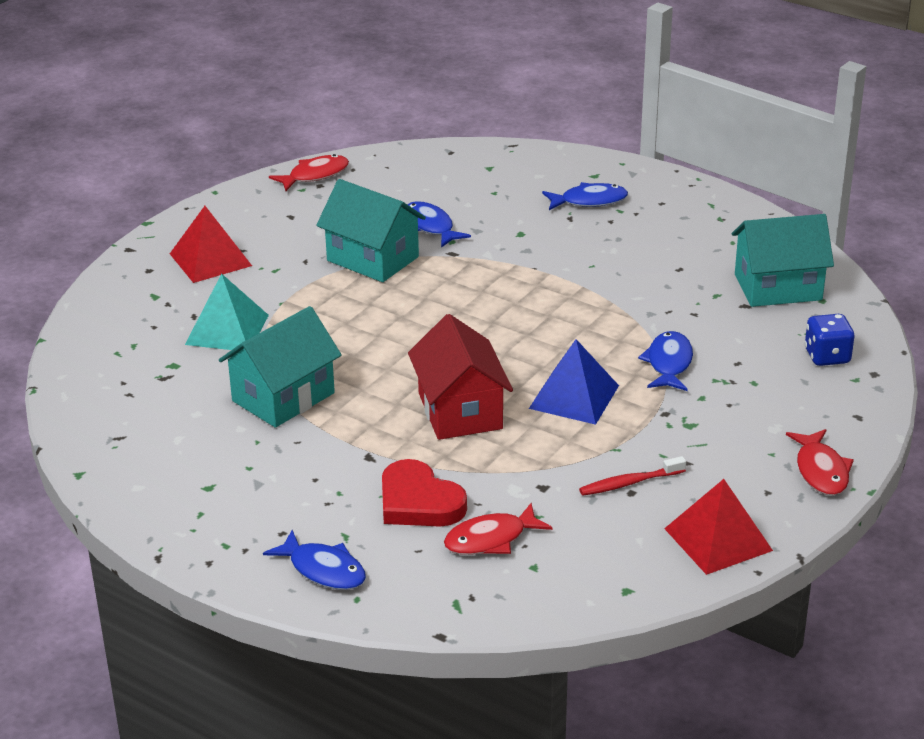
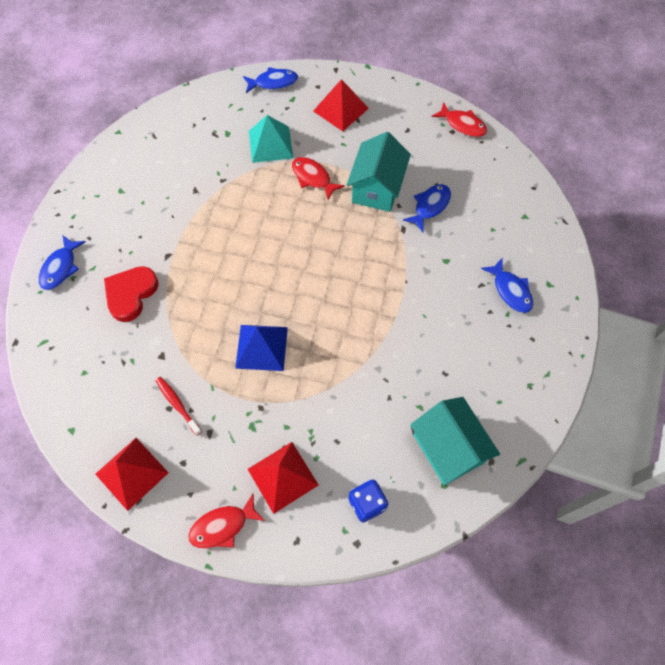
camera: 70 degrees right, 30 degrees up
turquoise house [219,306,342,428] -> none
red house [408,314,513,440] -> none
red fish [444,503,552,555] -> red fish moved to [292,157,345,200]
blue fish [638,331,693,391] -> blue fish moved to [243,67,298,93]
none -> red pyramid [248,442,319,514]

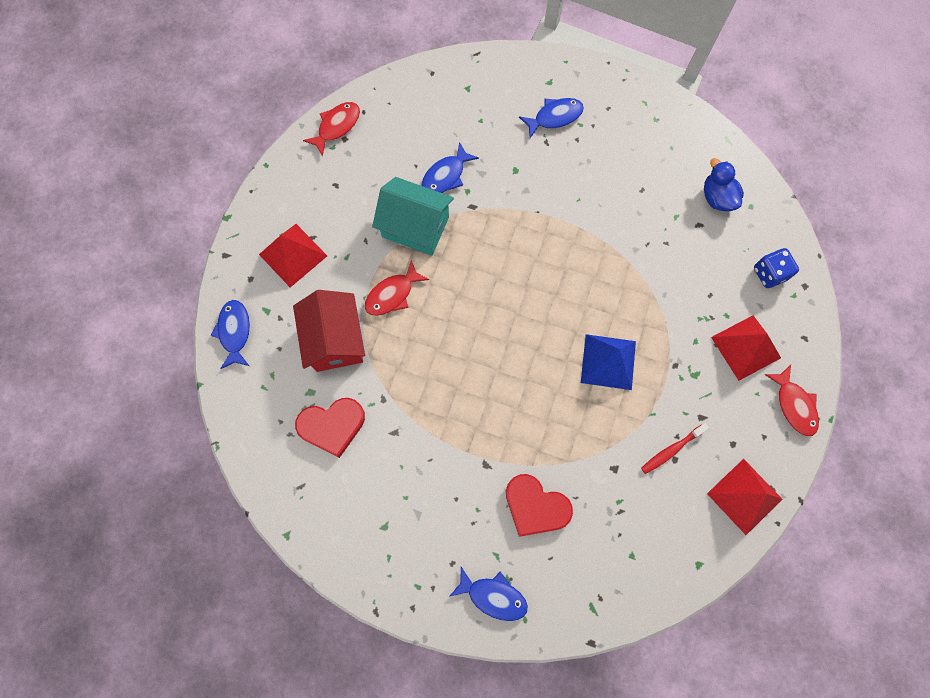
camera: 85 degrees left, 10 degrees up
turquoise pyramid [249,115,293,163] -> red house [293,290,365,372]
blue fish [403,184,451,232] -> blue fish turned 90 degrees counterclockwise [421,142,479,193]
turquoise house [410,397,500,485] -> blue duck [704,158,744,211]
none -> red heart [295,398,365,458]

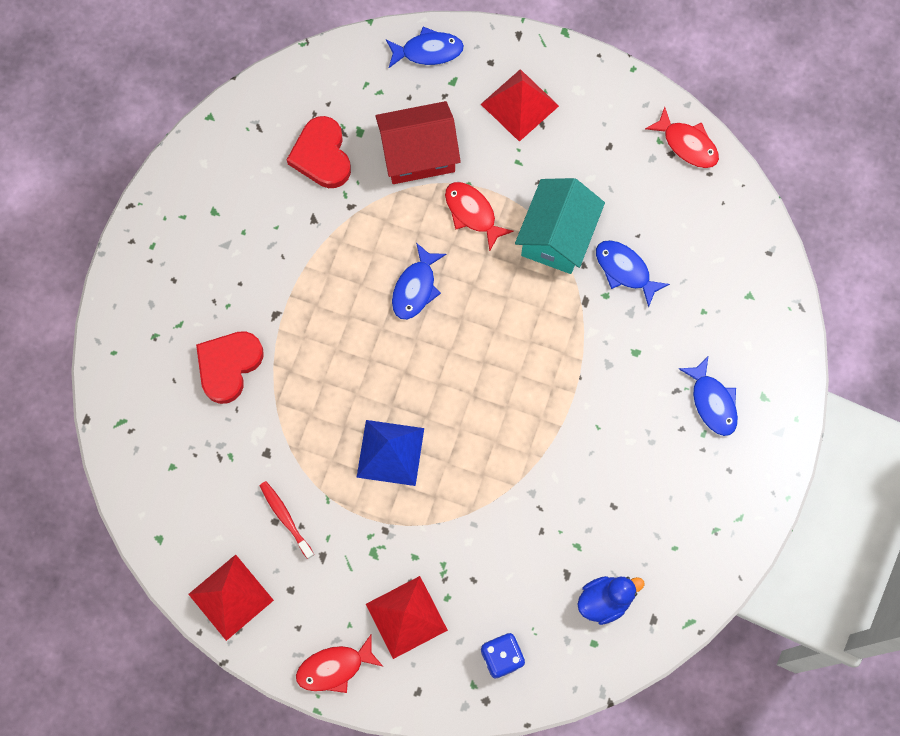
camera: 90 degrees right, 0 degrees up
blue fish [449,567,528,621] -> blue fish moved to [392,243,446,320]

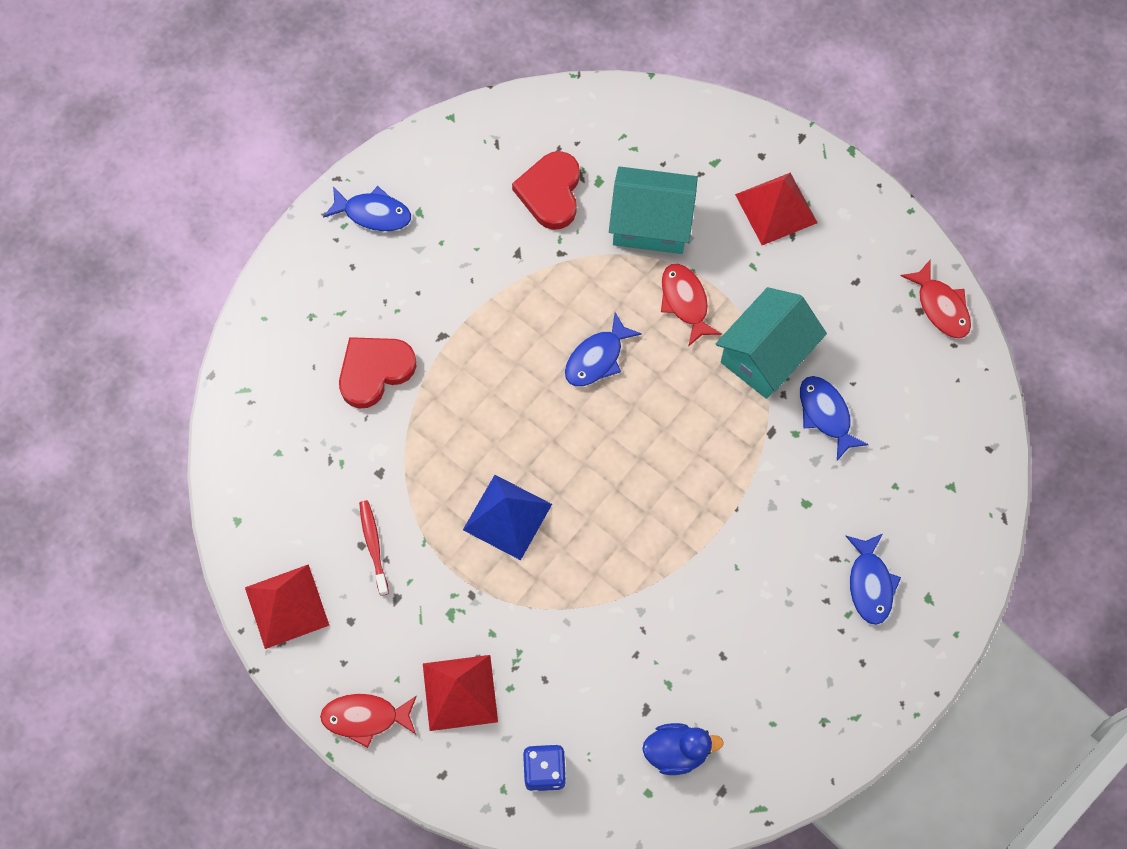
camera: 20 degrees right, 5 degrees down
red house [375,101,461,184] -> turquoise house [609,166,698,254]
blue fish [386,27,464,68] -> blue fish moved to [323,186,411,231]

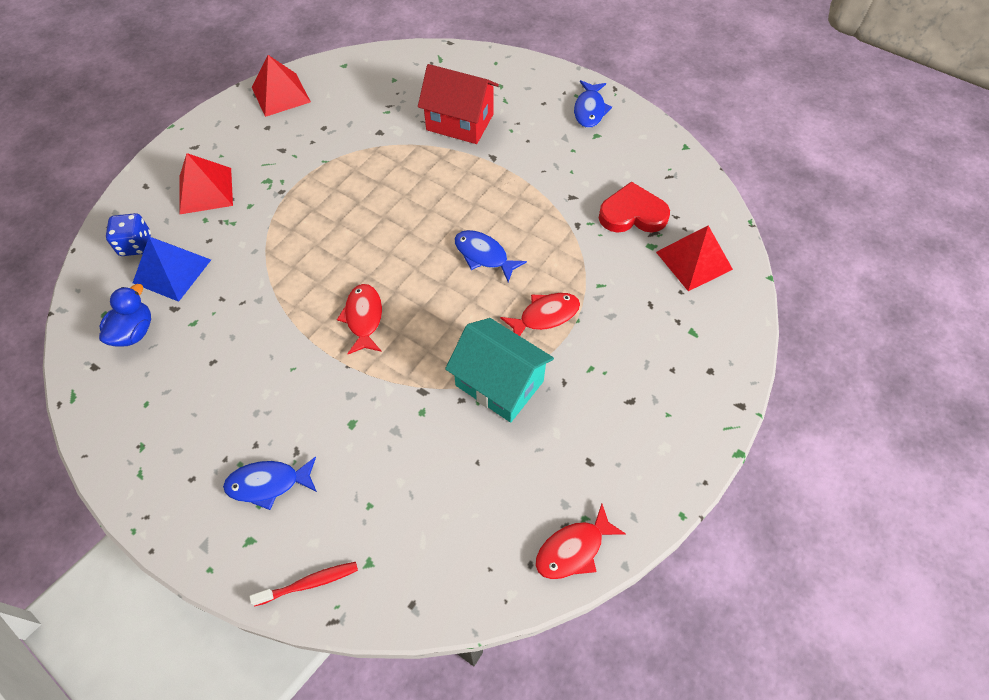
camera: 85 degrees right, 10 degrees down
red fish [320,694,417,748] -> red fish moved to [337,284,382,354]
red heart [339,337,417,408] -> red house [418,64,499,144]
red toothbrush [359,500,389,596] -> red toothbrush moved to [249,562,358,606]
blue pyramid [463,475,552,560] -> blue pyramid moved to [133,237,211,302]
turquoise house [609,166,698,254] -> none
blue duck [642,723,724,775] -> blue duck turned 150 degrees counterclockwise [99,284,151,347]
red pyramid [735,173,818,245] -> red pyramid moved to [656,226,733,291]
blue fish [800,376,869,461] -> none

